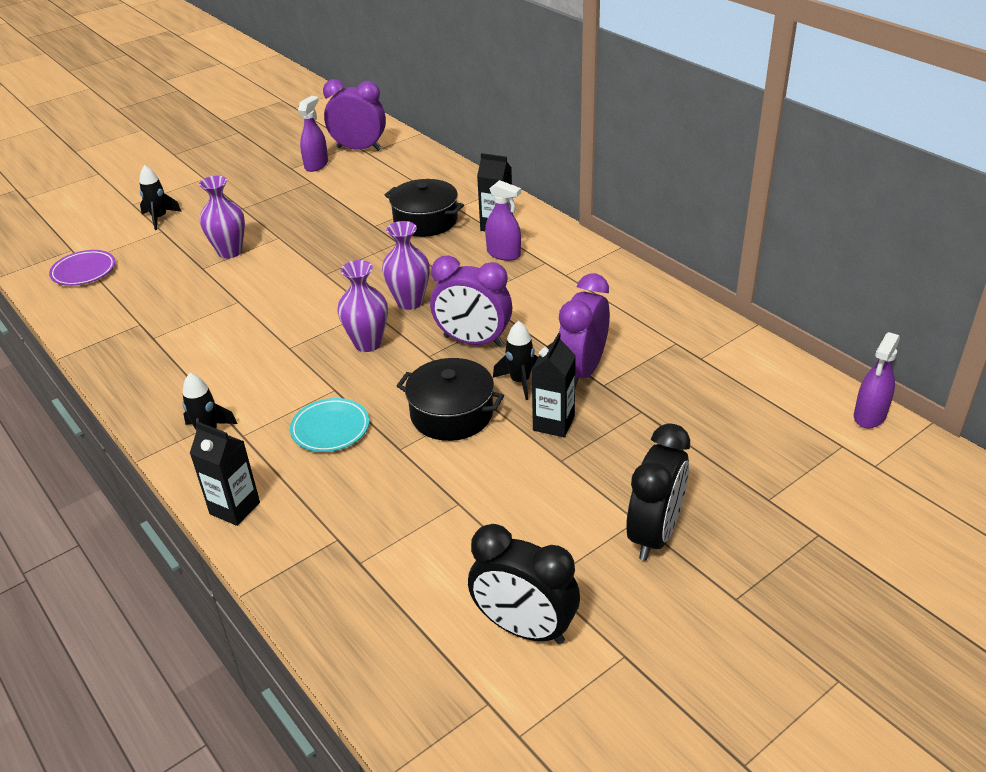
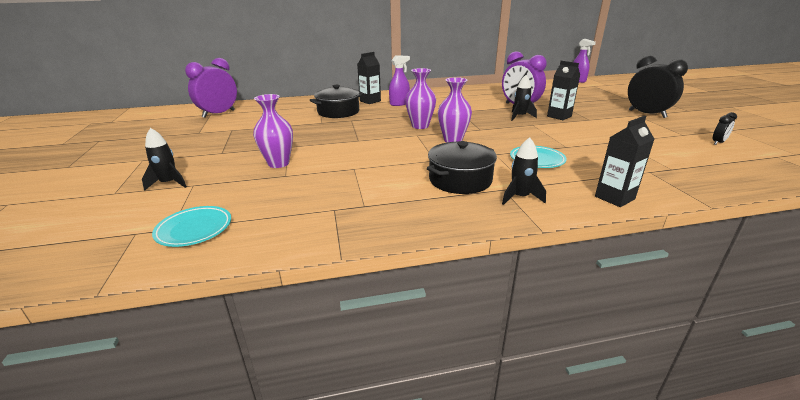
camera: 65 degrees left, 10 degrees down
purple plate [49,250,115,286] -> turquoise plate [152,206,231,247]
purple spray bottle [298,96,328,172] -> none
black pot [397,358,504,441] -> black pot moved to [427,141,497,194]
purple clock [430,256,512,347] -> none
black clock [468,524,580,644] -> black clock [713,112,737,145], size x0.45

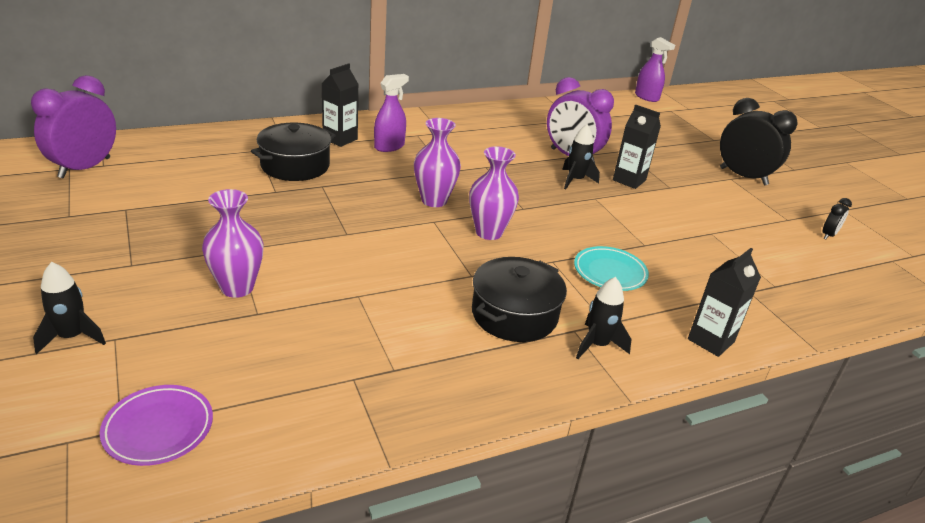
camera: 15 degrees left, 5 degrees up
turquoise plate [152,206,231,247] -> purple plate [100,385,213,466]

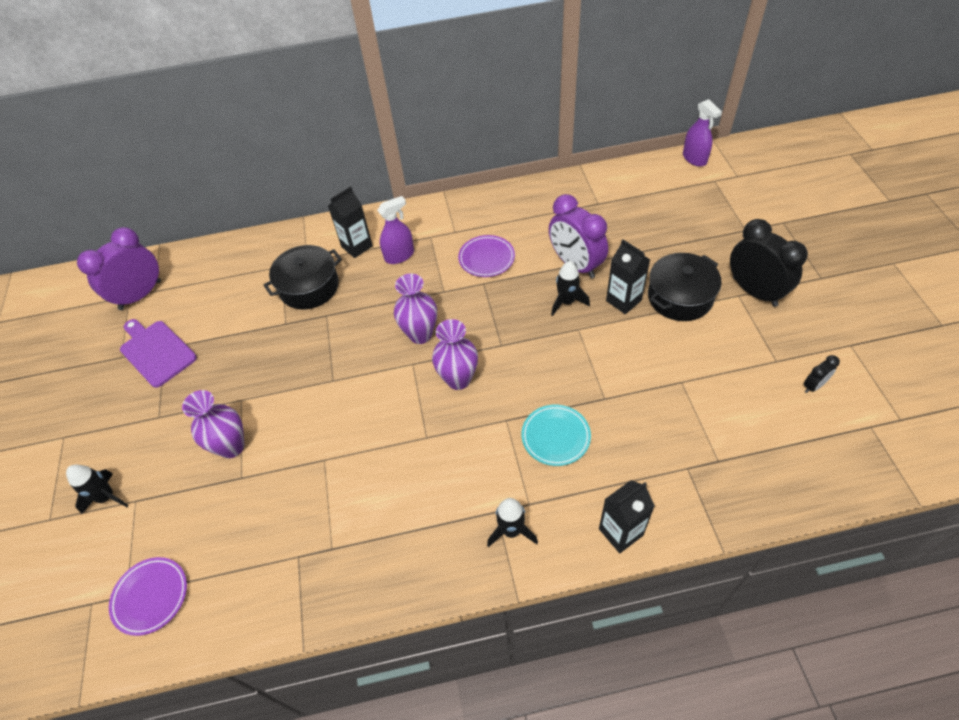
camera: 20 degrees right, 20 degrees up
black pot [472,257,567,342] -> black pot moved to [648,253,722,321]
none -> purple cutting board [120,319,197,388]
none -> purple plate [458,235,515,277]

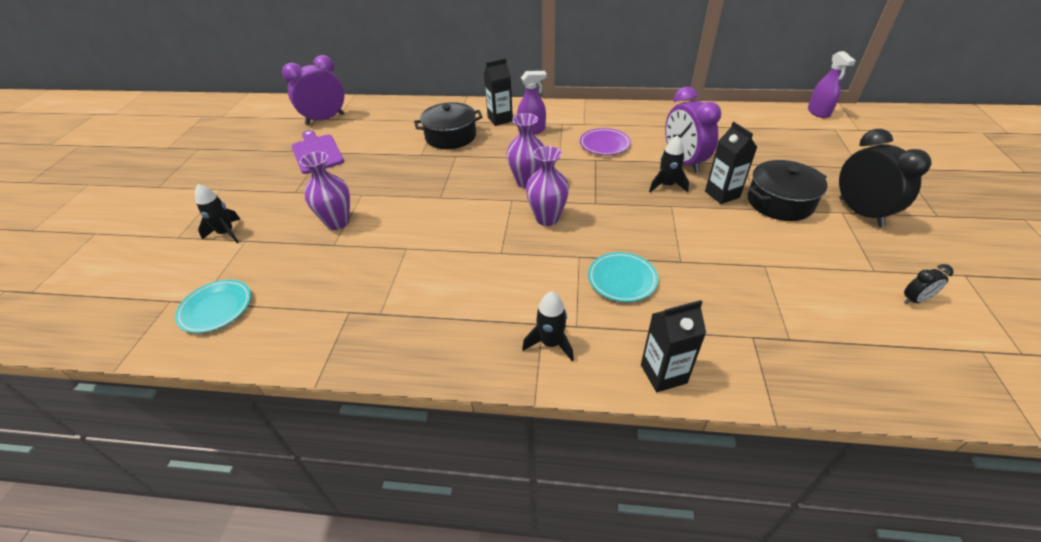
camera: 15 degrees right, 10 degrees down
purple plate [109,557,187,636] -> turquoise plate [175,279,251,333]

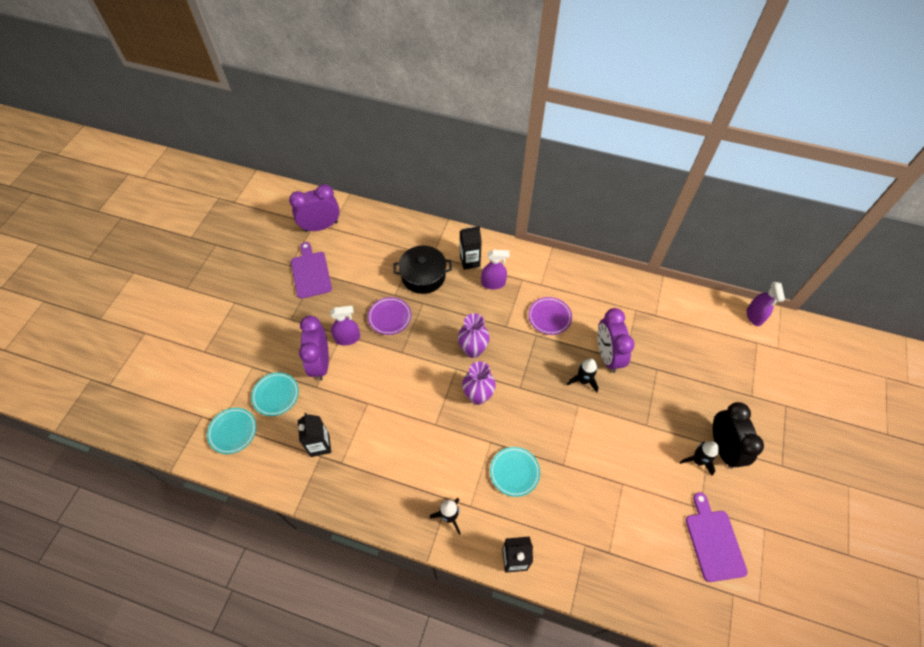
camera: 10 degrees right, 15 degrees up
black rocket [195,184,240,243] -> black rocket moved to [679,441,719,476]
purple vase [299,152,350,230] -> purple clock [299,316,329,381]
black carton [705,122,757,204] -> black carton moved to [298,413,331,457]
black pot [748,160,828,221] -> none
black clock [904,264,954,304] -> purple cutting board [686,492,748,582]
none -> turquoise plate [251,373,299,416]
none -> purple spray bottle [330,306,360,345]
none -> purple plate [368,297,411,335]

